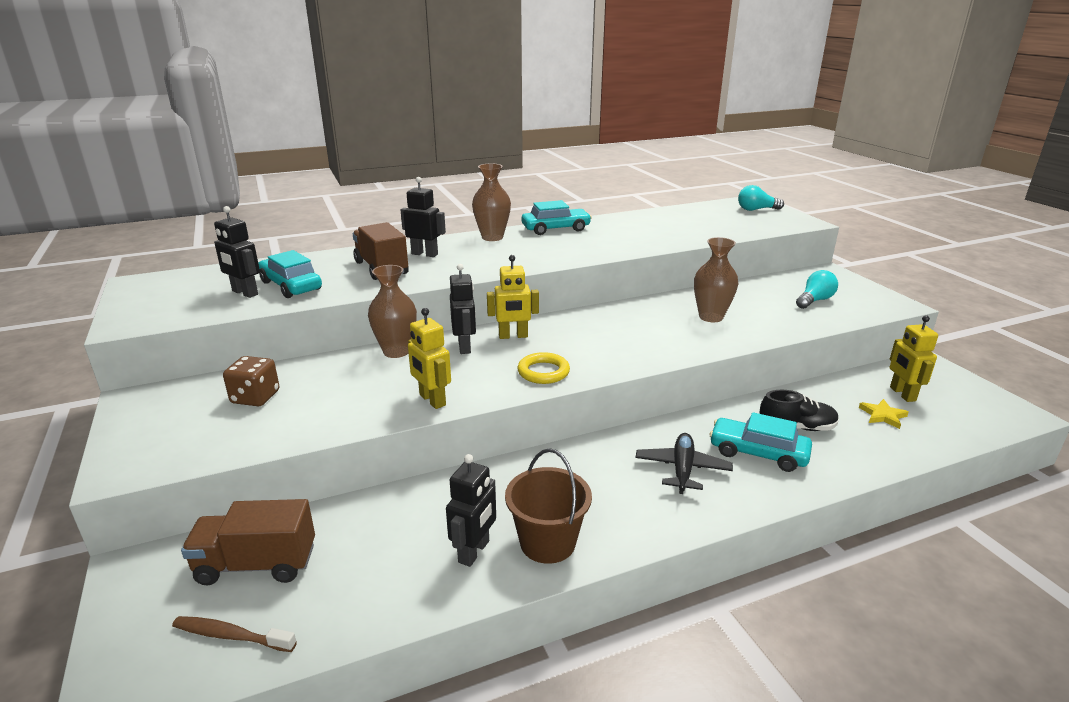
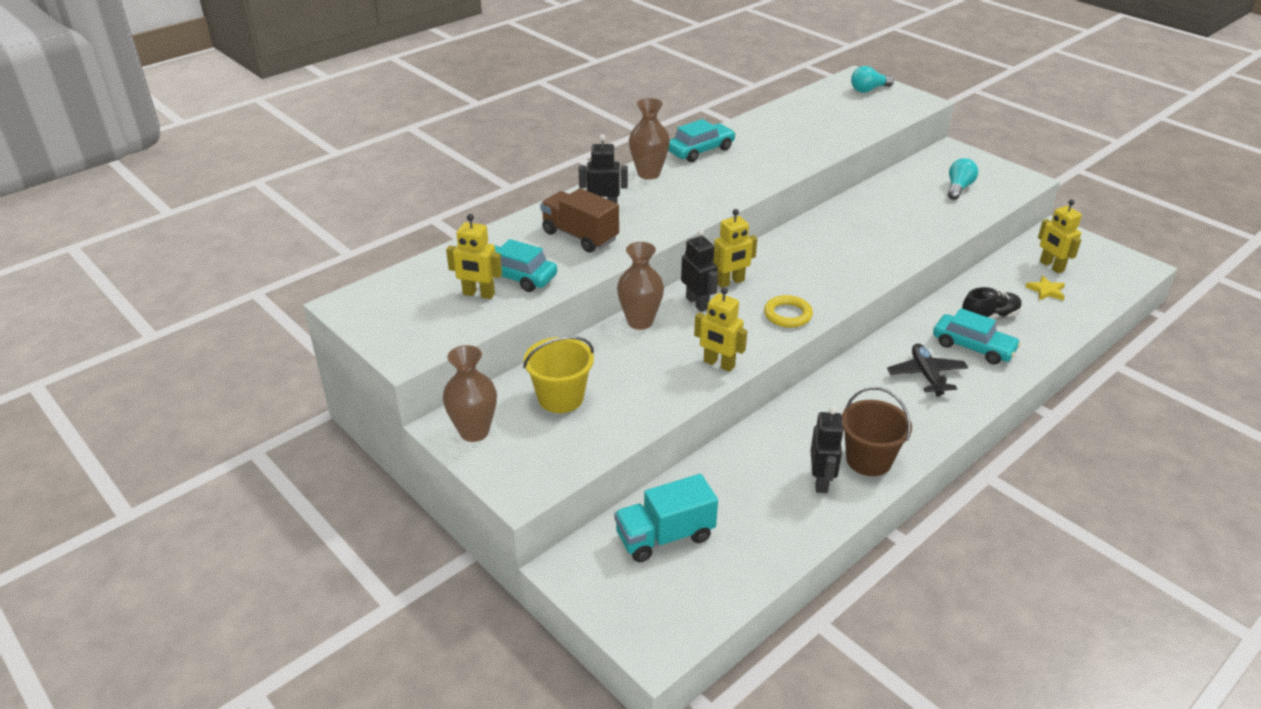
camera: 20 degrees left, 10 degrees up
brown toothbrush [172,616,297,652] -> none
brown truck [181,499,315,585] -> turquoise truck [614,474,718,562]
black robot [214,206,260,298] -> yellow robot [446,214,502,299]
brown dice [223,356,279,406] -> yellow bucket [523,336,594,413]
brown vase [694,237,738,322] -> brown vase moved to [443,345,497,442]
turquoise car [710,412,812,472] -> turquoise car turned 150 degrees counterclockwise [933,308,1021,365]

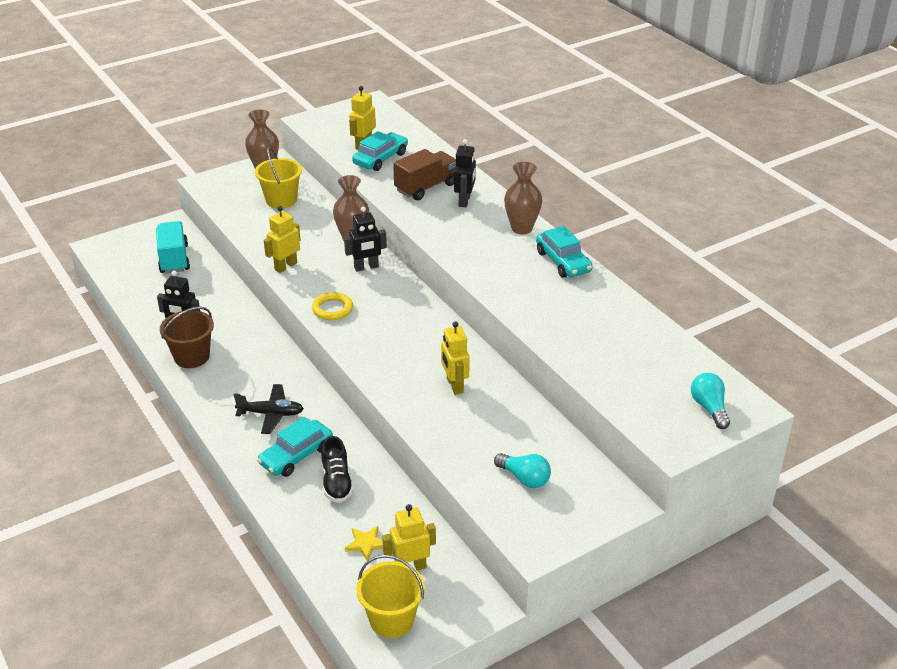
camera: 100 degrees right, 0 degrees up
yellow robot [712,209,757,288] -> yellow robot moved to [441,321,470,395]
none -> yellow bucket [356,555,425,638]

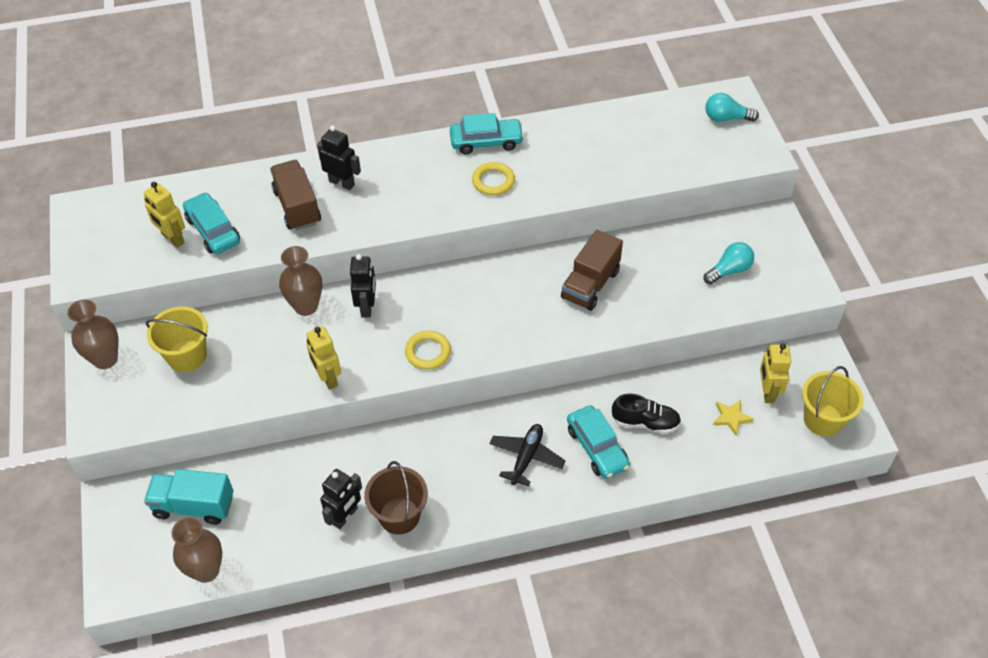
camera: 70 degrees left, 15 degrees up
yellow robot [441,321,470,395] -> brown truck [561,230,623,311]
brown vase [504,162,542,234] -> brown vase moved to [171,517,222,583]
none -> yellow ring [472,162,515,196]

